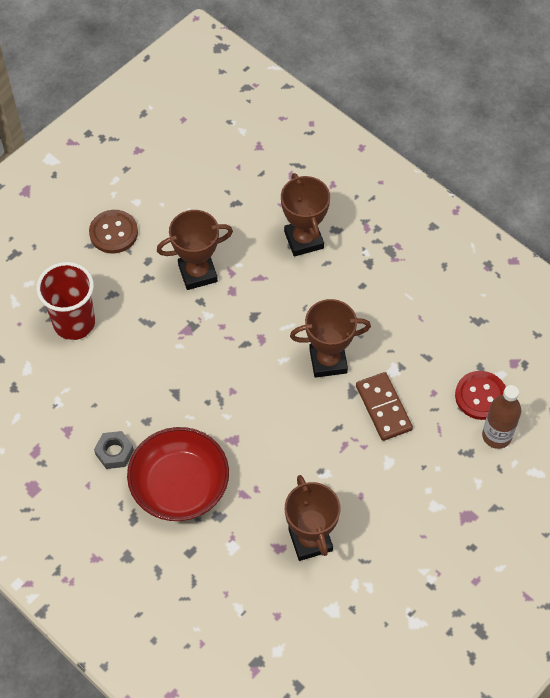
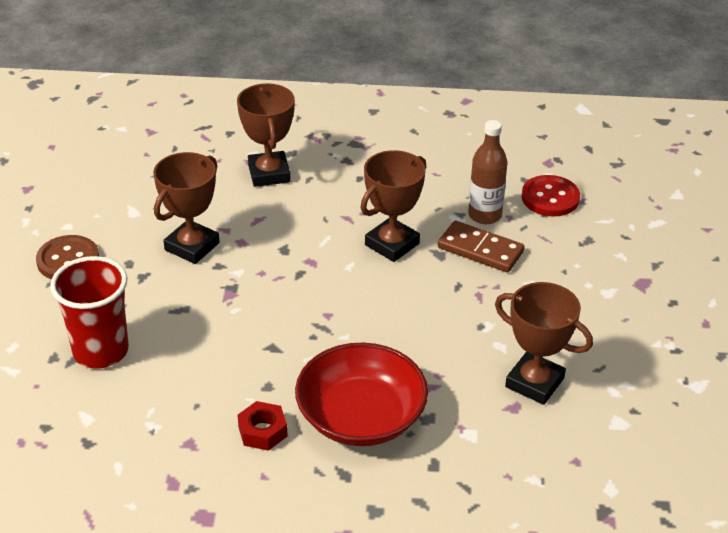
camera: 40 degrees left, 20 degrees down
grey nut [94,431,134,469] -> red nut [238,401,287,451]
brown trophy [281,173,330,256] -> brown trophy turned 45 degrees clockwise [237,83,295,187]
brown bottle [482,385,521,449] -> brown bottle moved to [468,120,507,224]

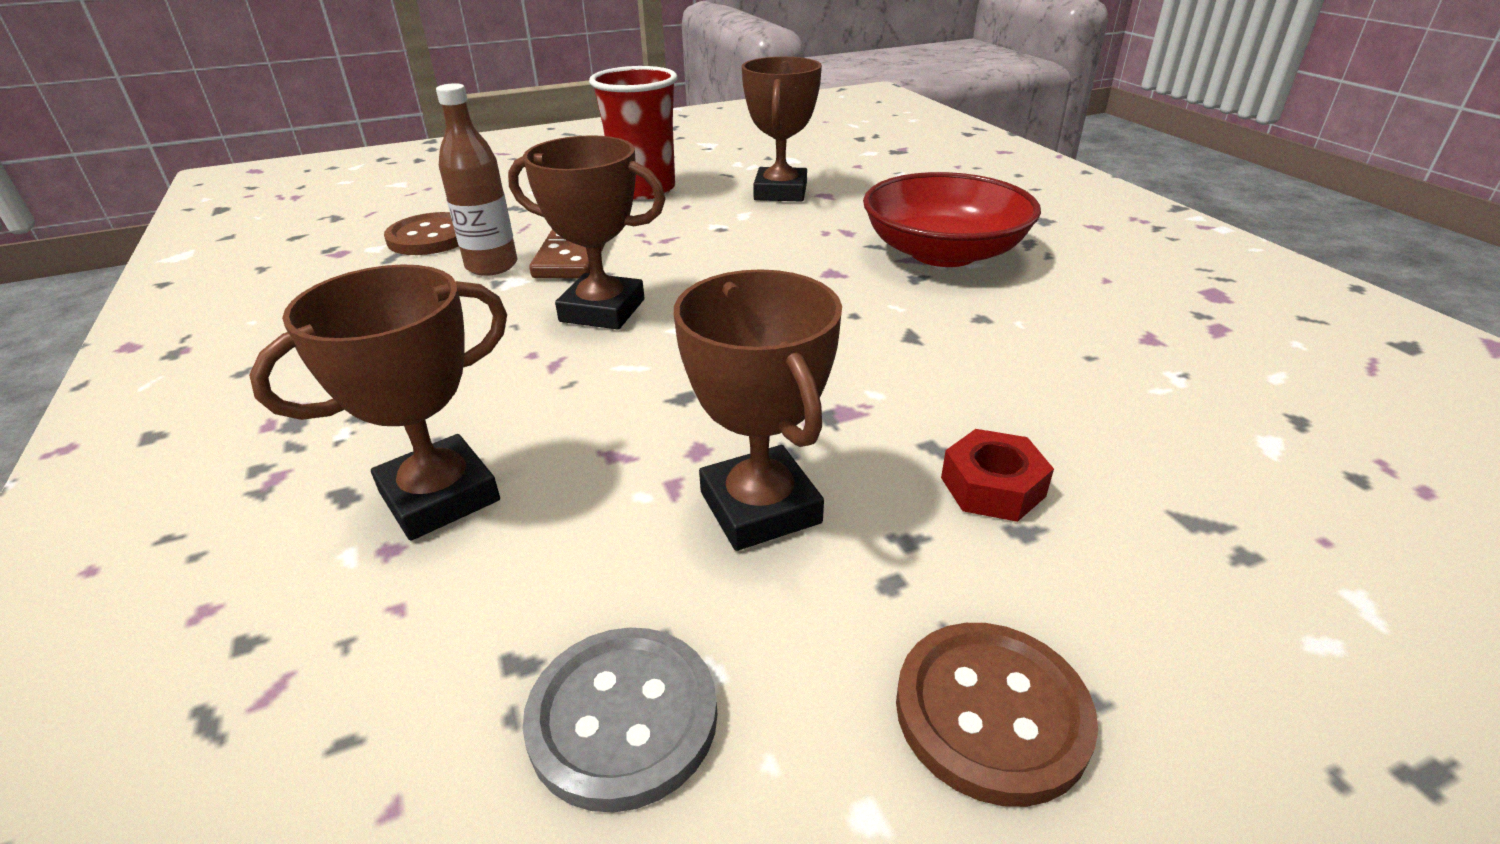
camera: 115 degrees left, 5 degrees down
red cup [50,256,129,369] -> red cup moved to [589,66,677,200]
brown trophy [153,152,220,264] -> brown trophy turned 60 degrees clockwise [674,269,842,551]
red nut [238,401,287,451] -> red nut moved to [941,429,1054,522]
red button [522,175,580,216] -> brown button [384,212,459,255]
none -> grey button [523,628,718,813]

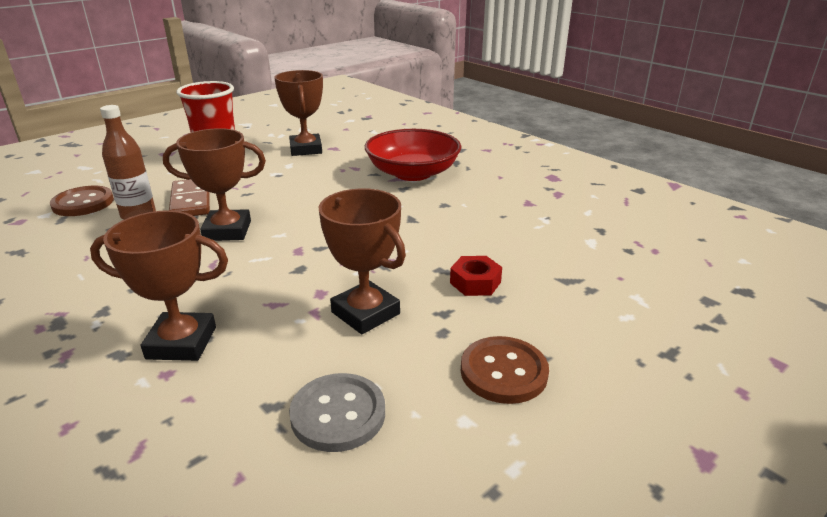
camera: 20 degrees left, 5 degrees down
brown trophy [249,264,507,541] -> brown trophy turned 60 degrees clockwise [90,210,228,361]

